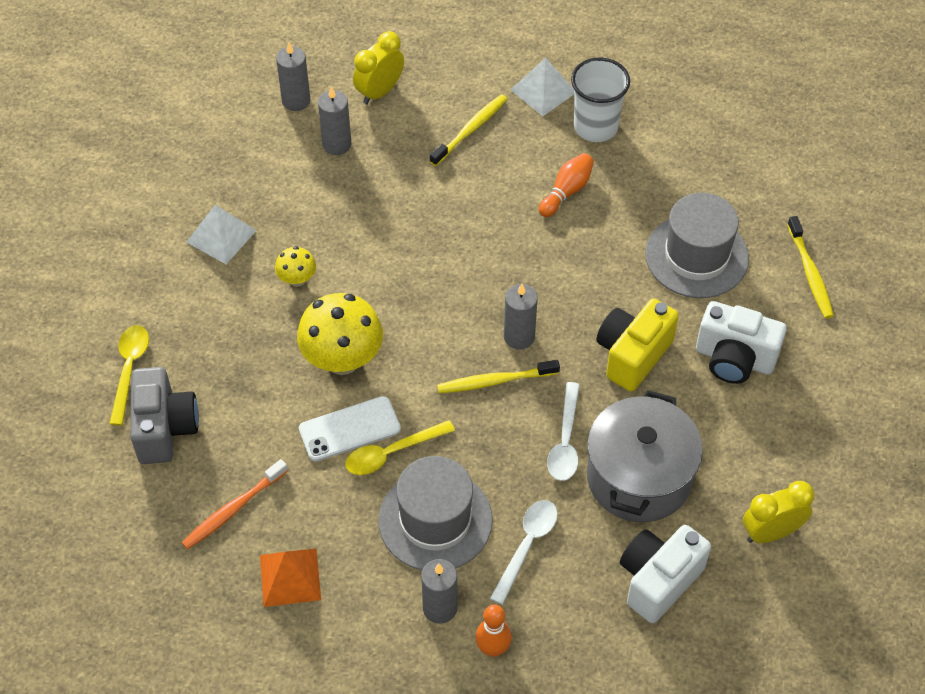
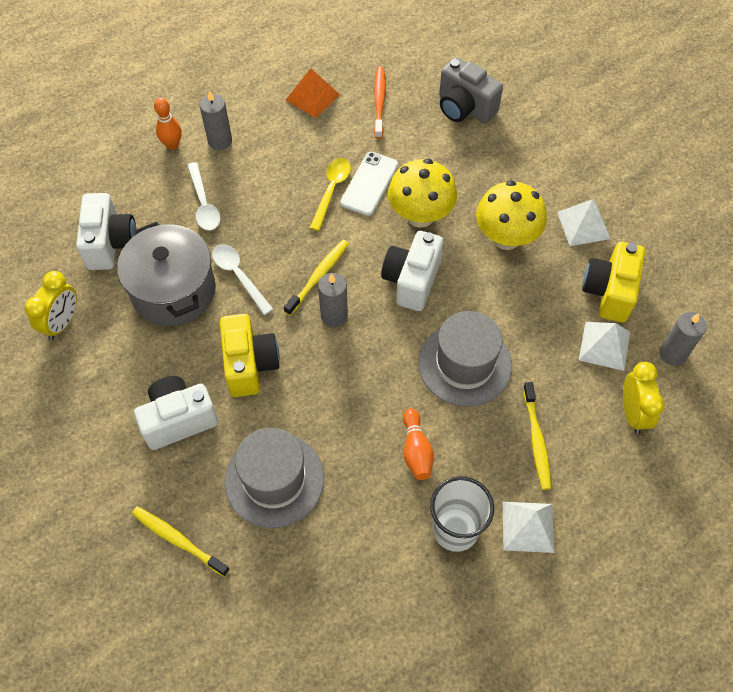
camera: 135 degrees right, 5 degrees up
yellow spoon [109,325,149,426] -> none
yellow mushroom [275,246,316,287] -> yellow mushroom [476,180,547,250], size x2.00
grey candle [318,86,351,155] -> white pyramid [579,322,630,371]
grey hat [378,456,493,570] -> grey hat moved to [418,311,512,407]
none -> white camera [381,231,443,311]
none -> yellow camera [582,242,645,323]

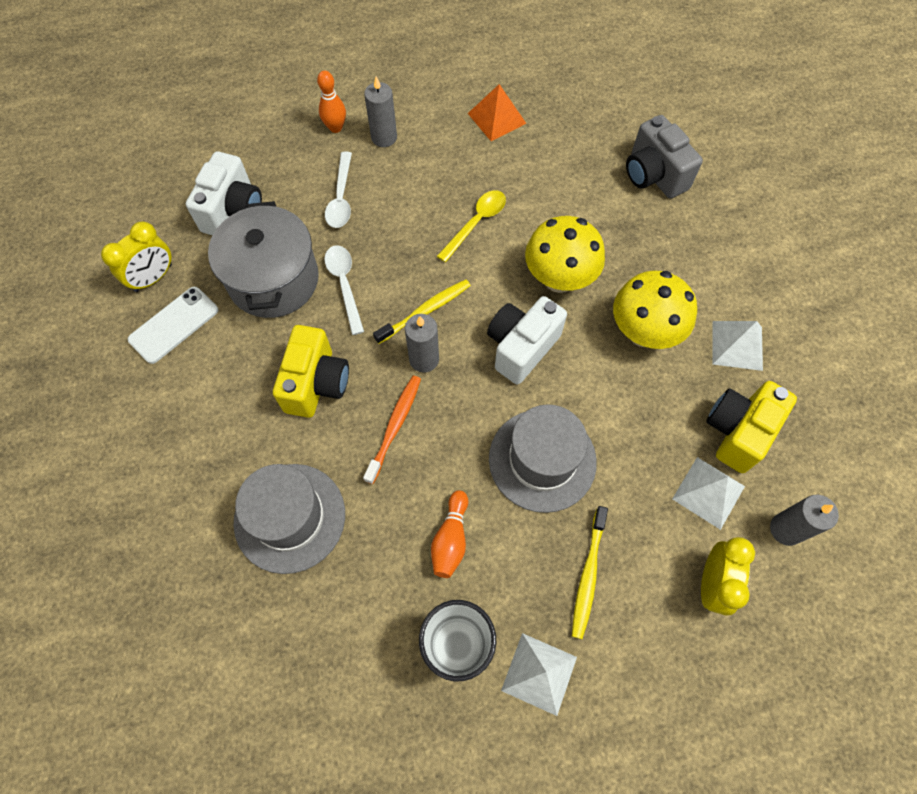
camera: 20 degrees right, 5 degrees up
yellow toothbrush [132,506,230,577] -> none
white camera [134,376,218,450] -> none
white phone [340,152,398,216] -> white phone moved to [128,287,218,364]
orange toothbrush [374,66,386,139] -> orange toothbrush moved to [363,375,421,484]

